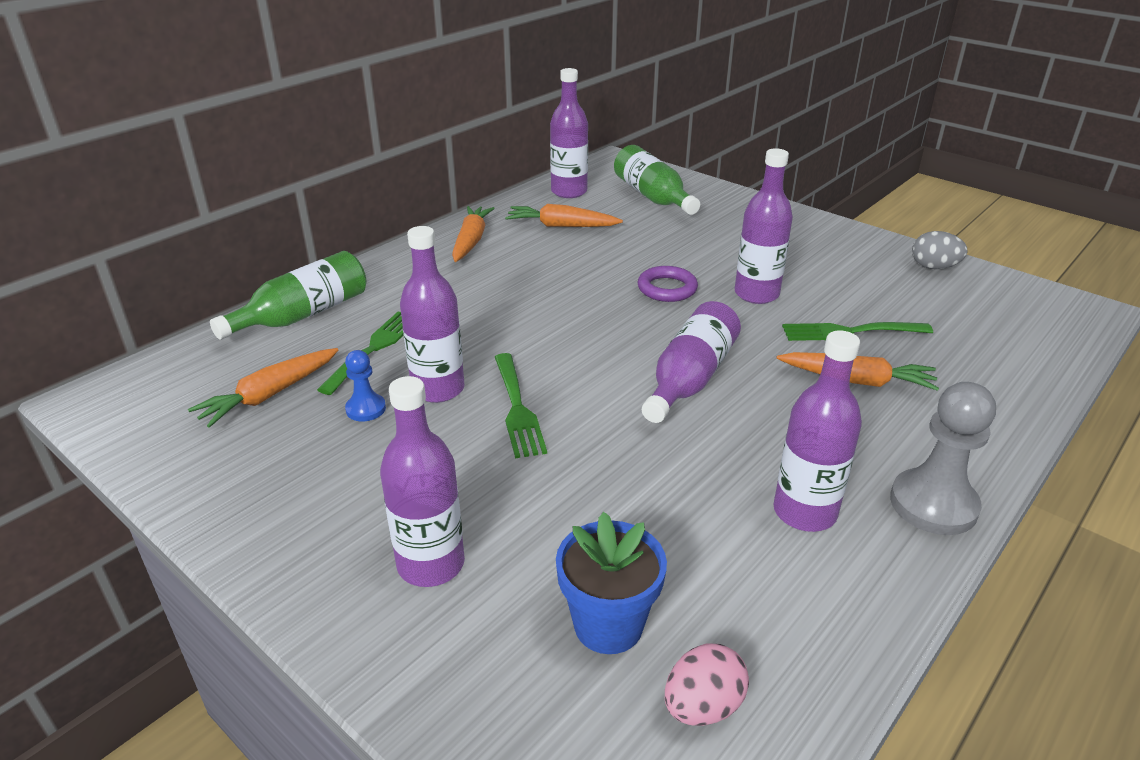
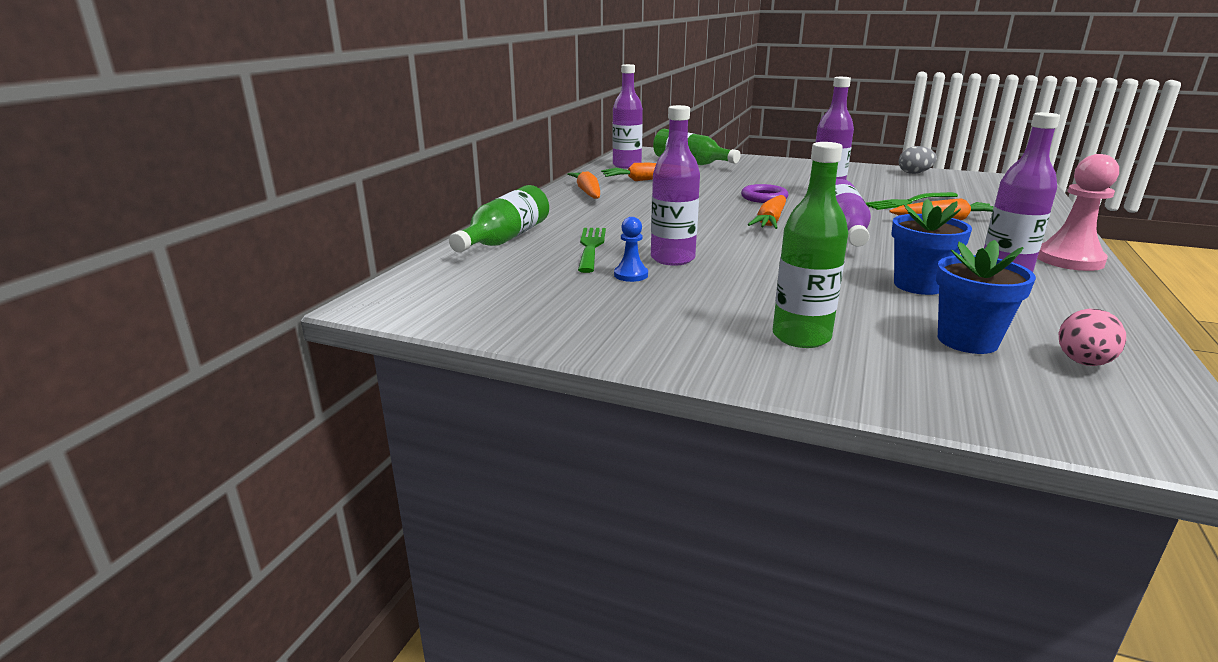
camera: 20 degrees left, 10 degrees down
orange carrot [188,348,338,428] -> orange carrot moved to [748,195,786,229]
purple bottle [380,376,465,587] -> green bottle [773,142,848,348]
green fork [495,353,547,458] -> none
grey pawn [890,382,996,535] -> pink pawn [1037,154,1119,271]
none -> blue flower pot [891,199,972,295]

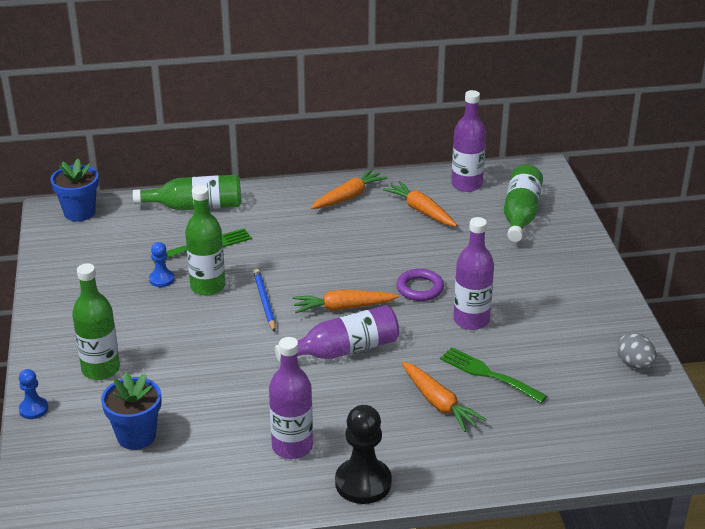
camera: 60 degrees right, 10 degrees up
purple bottle [651,105,700,266] -> green bottle [185,185,225,295]
blue flower pot [891,199,972,295] -> blue flower pot moved to [50,159,99,221]
pink pawn [1037,154,1119,271] -> black pawn [335,405,392,504]
pink egg [1059,309,1126,366] -> none
none -> blue pawn [19,369,48,419]
none -> blue pencil [253,269,276,332]

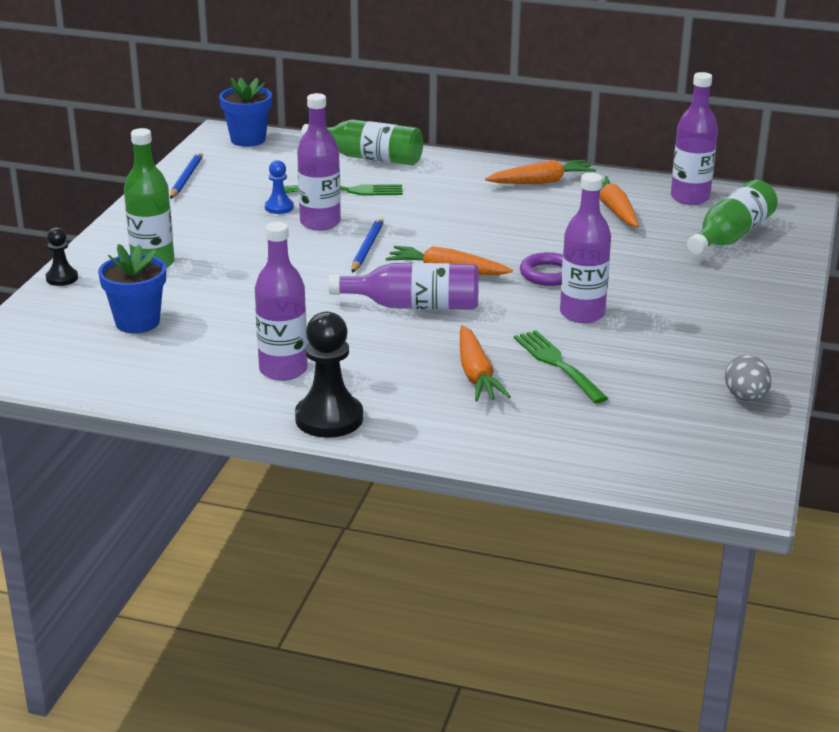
camera: 25 degrees right, 5 degrees down
blue pawn [19,369,48,419] -> black pawn [46,227,78,286]
green bottle [185,185,225,295] -> purple bottle [297,93,341,231]
none -> blue pencil [170,151,203,199]

